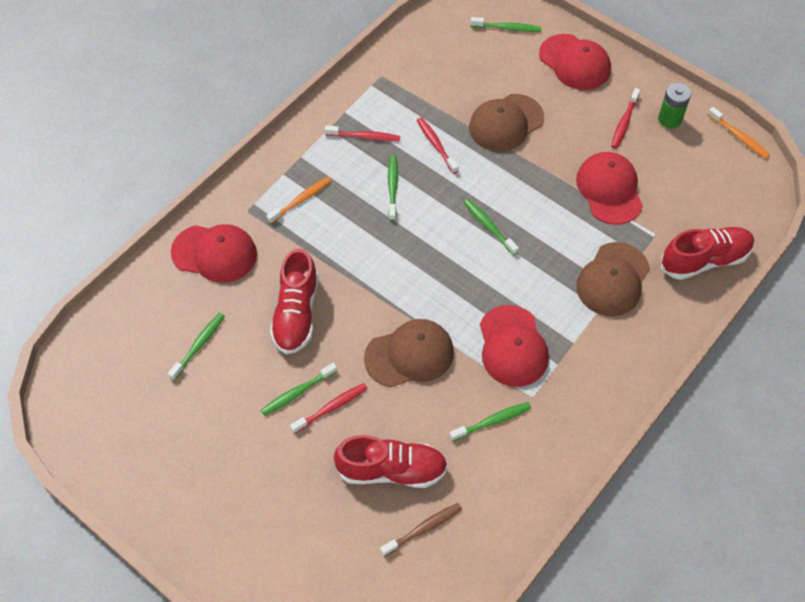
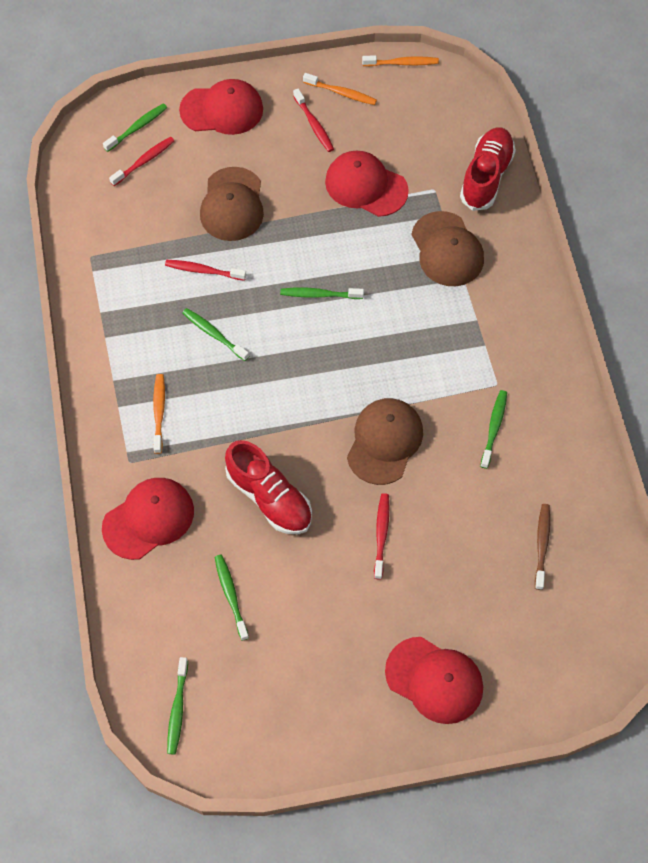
camera: 50 degrees left, 5 degrees up
green toothbrush [261,363,337,416] -> green toothbrush moved to [167,657,188,755]
red toothbrush [325,125,400,142] -> red toothbrush moved to [109,137,174,186]
red shoe [334,435,448,488] -> none
red cap [480,305,549,387] -> red cap moved to [385,637,483,724]
green battery [658,83,691,128] -> orange toothbrush [303,73,377,105]

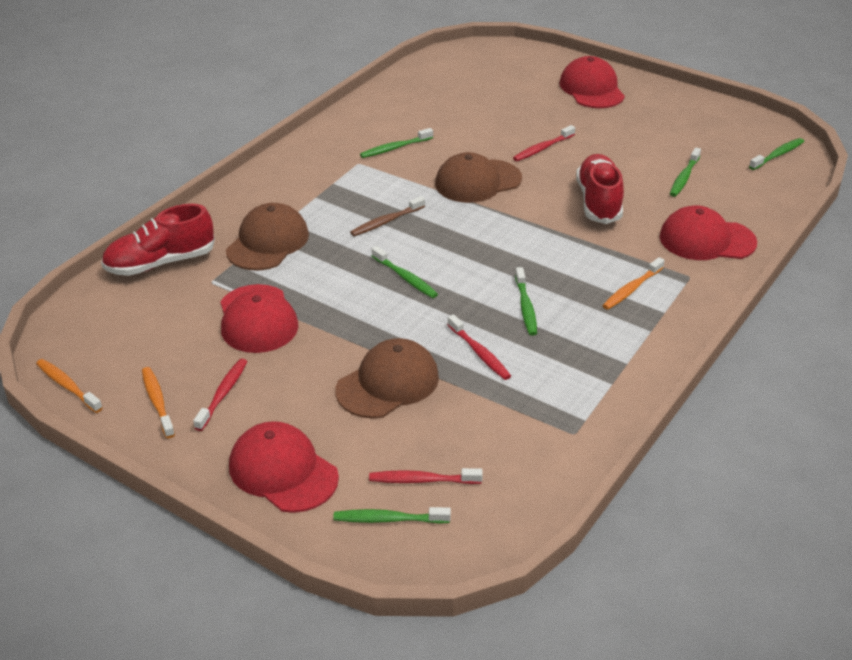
camera: 135 degrees left, 25 degrees down
brown toothbrush [535,504,550,590] -> brown toothbrush moved to [350,196,425,236]

